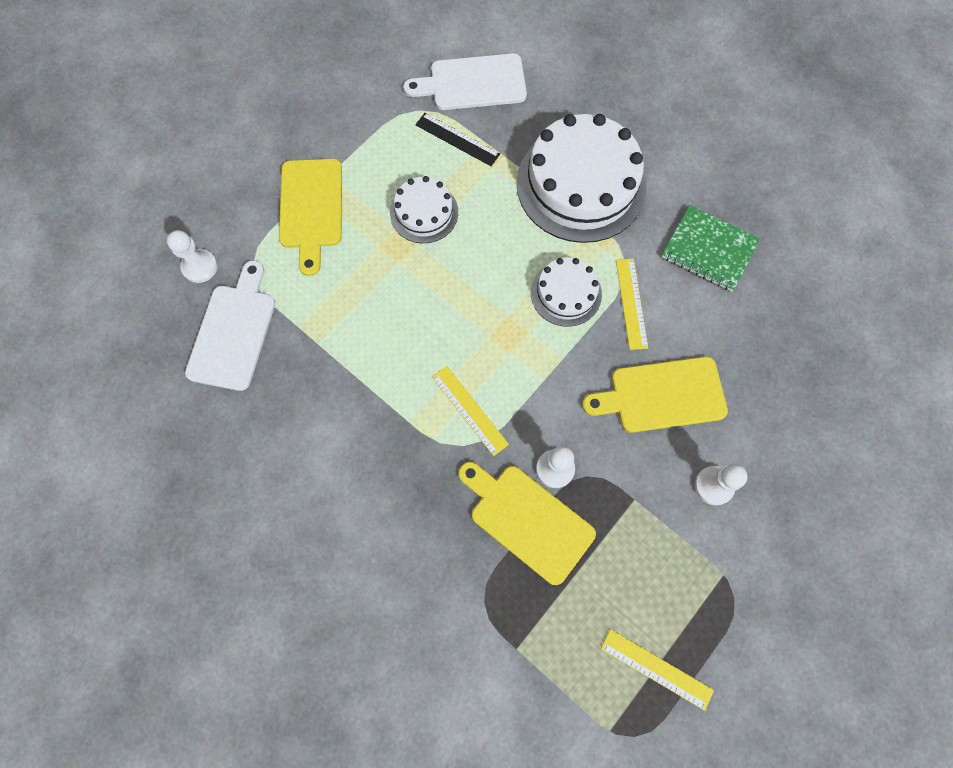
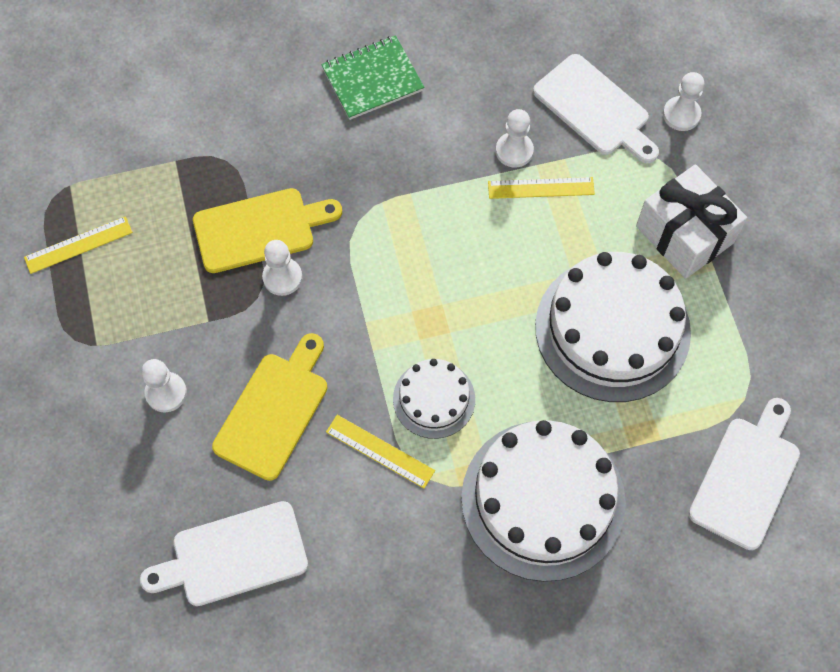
camera: 125 degrees right, 5 degrees down
yellow cutting board [279,159,342,276] -> white gift [636,164,747,279]
white cake [390,176,458,243] -> white cake [535,252,691,402], size x1.92
black ruler [415,113,500,166] -> none
yellow ruler [432,366,509,456] -> yellow ruler moved to [488,177,595,199]
green notebook [662,205,760,292] -> green notebook moved to [321,35,424,120]
none -> white cutting board [140,501,308,606]
none -> white pawn [496,109,534,168]

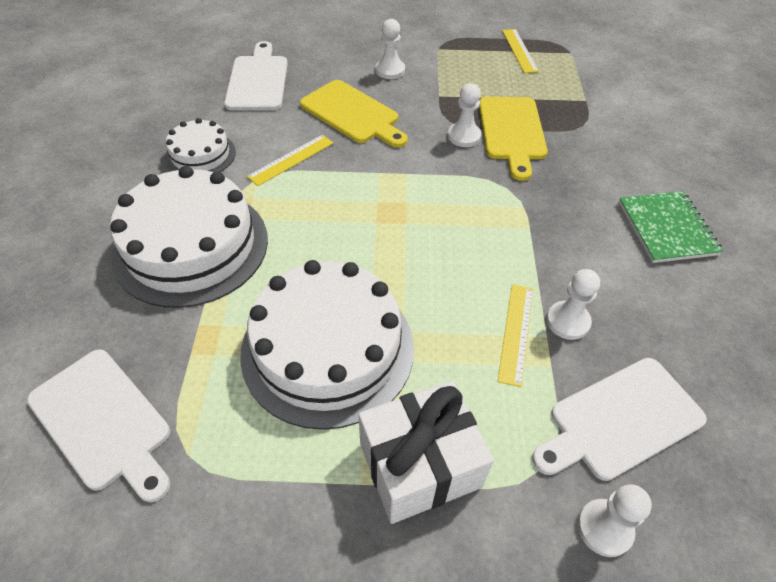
camera: 105 degrees right, 15 degrees down
white cake [393,359,475,439] -> white cake moved to [165,118,236,172]

